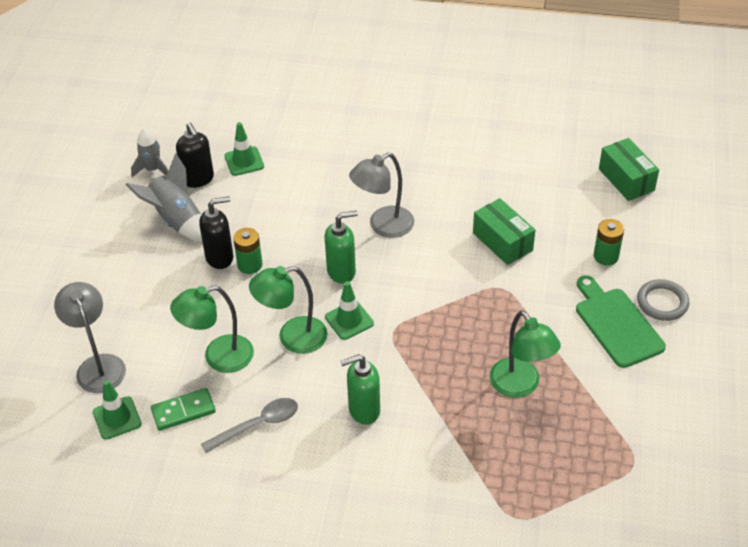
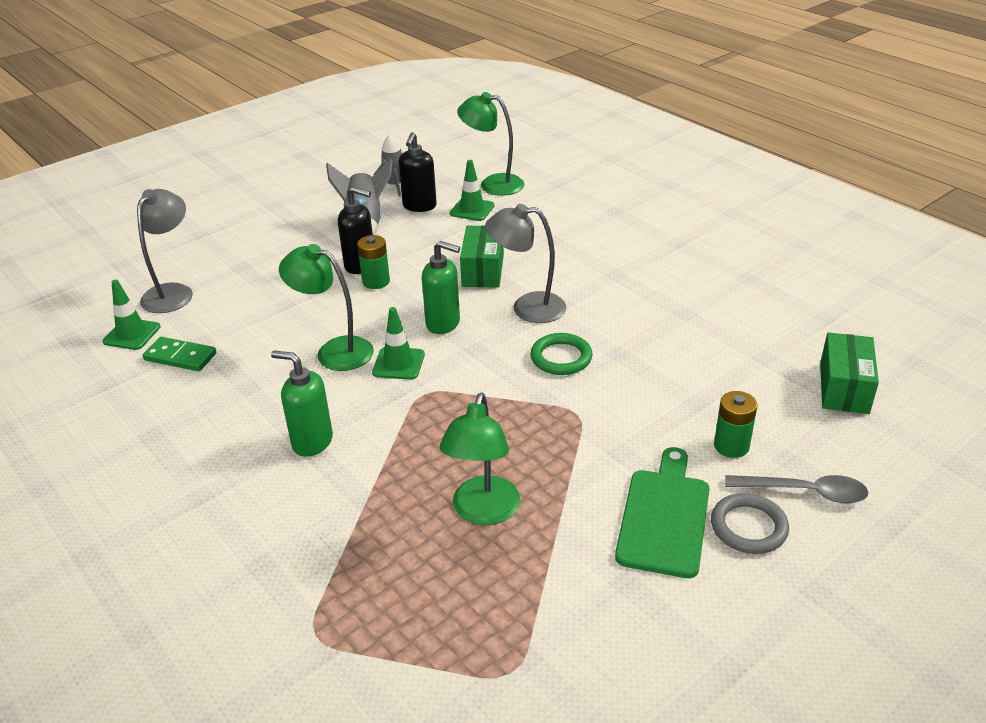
camera: 40 degrees right, 10 degrees down
green lamp [170,286,254,373] -> green lamp moved to [457,92,525,196]
grey spoon [201,398,298,453] -> grey spoon moved to [725,475,868,504]
green box [473,198,535,265] -> green box moved to [460,225,504,288]
none -> green ring [530,333,593,375]

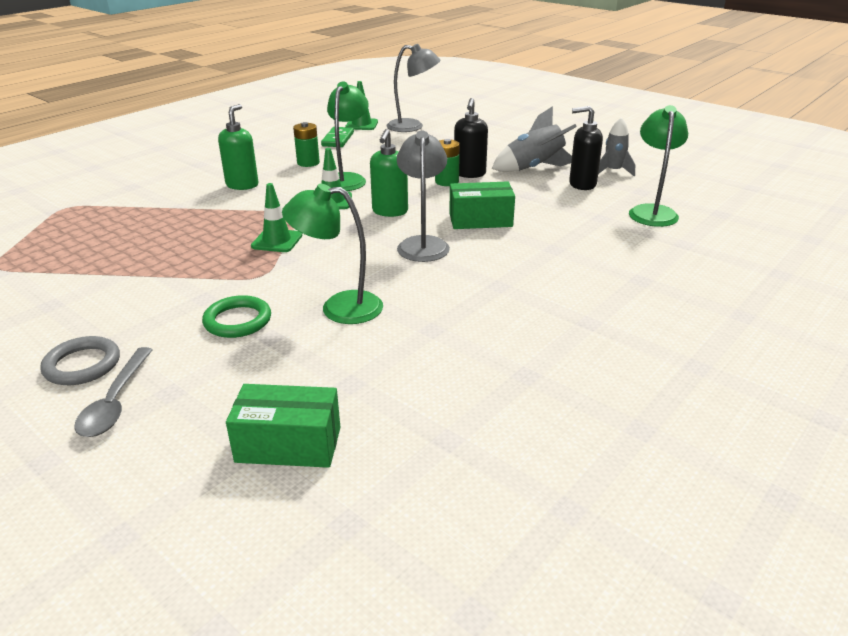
camera: 80 degrees right, 5 degrees down
green lamp [439,393,520,525] -> green lamp moved to [282,184,383,324]
green traffic cone [450,160,495,221] -> green traffic cone moved to [251,183,302,252]
green ring [530,333,593,375] -> green ring moved to [202,295,271,338]
green cutting board [615,447,710,578] -> none
green battery [714,391,757,458] -> green battery moved to [293,122,320,167]

